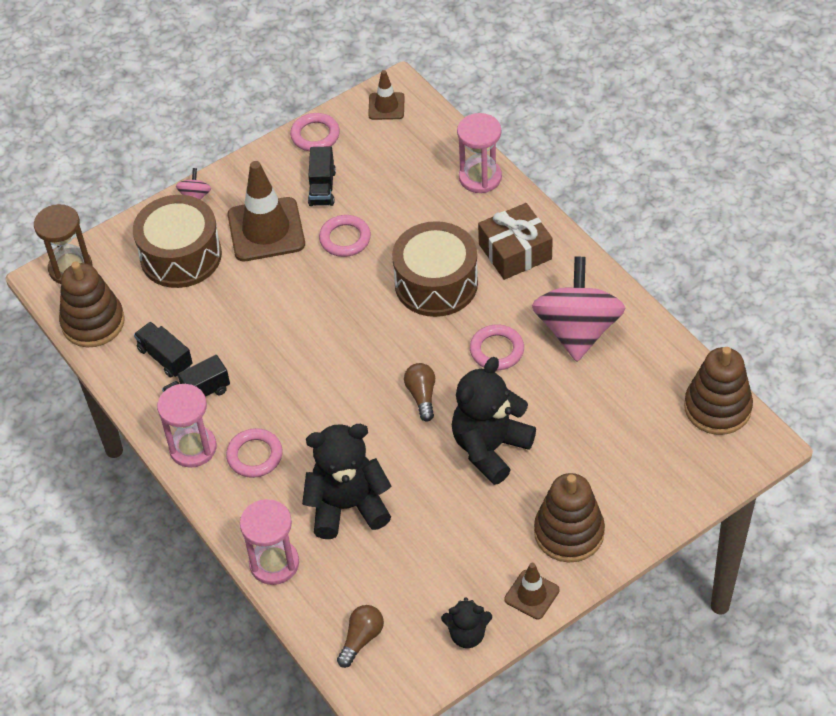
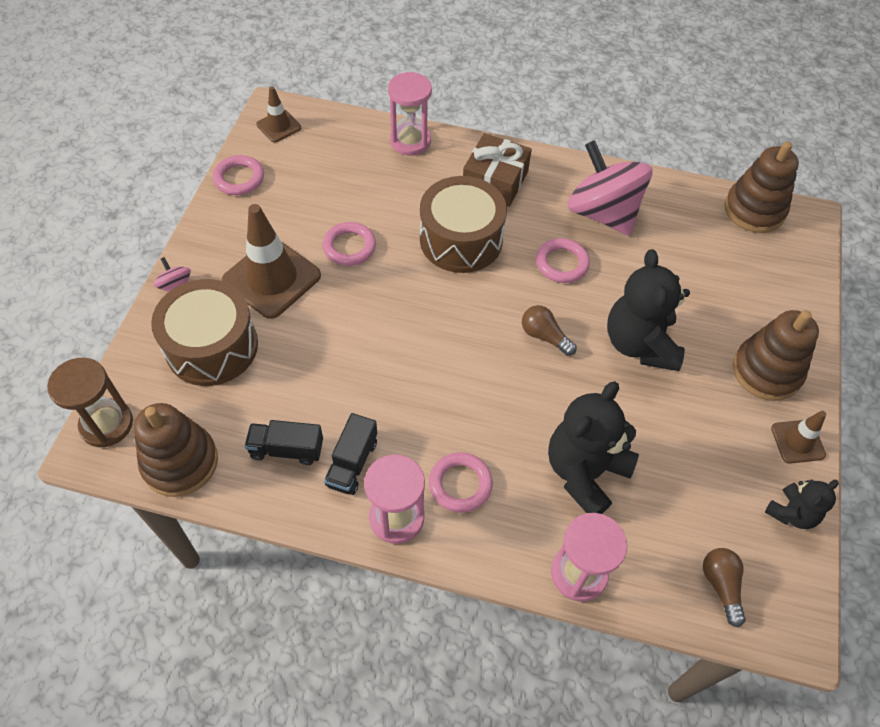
camera: 45 degrees left, 5 degrees up
black truck [308,146,336,206] -> none

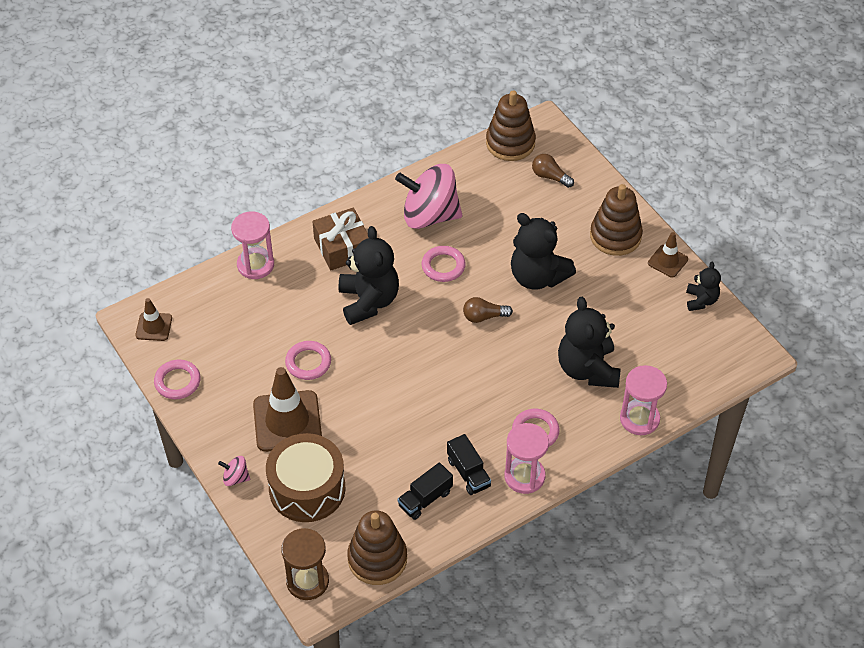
camera: 45 degrees left, 5 degrees down
brown drum [420,176,507,273] -> black teddy bear [339,226,399,325]
brown light bulb [703,548,746,627] -> brown light bulb moved to [532,154,574,188]

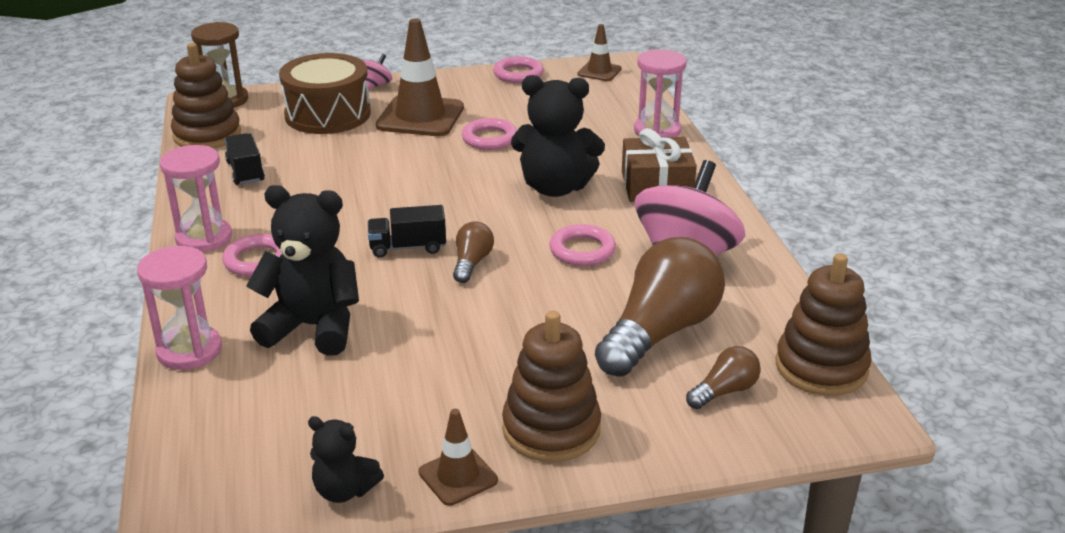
camera: 110 degrees right, 20 degrees down
black truck [447,434,491,495] -> black truck moved to [367,205,446,258]
black teddy bear [511,213,576,290] -> none
none -> brown light bulb [595,237,725,377]

